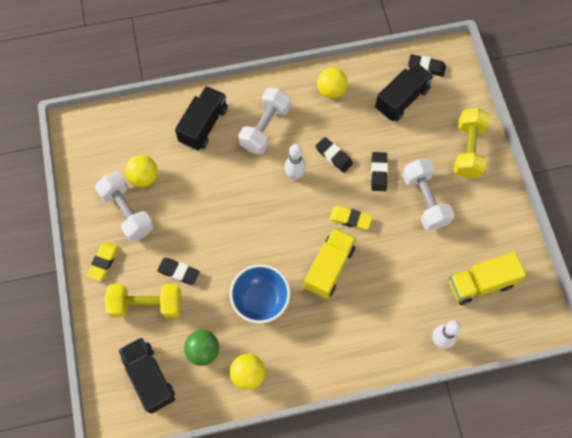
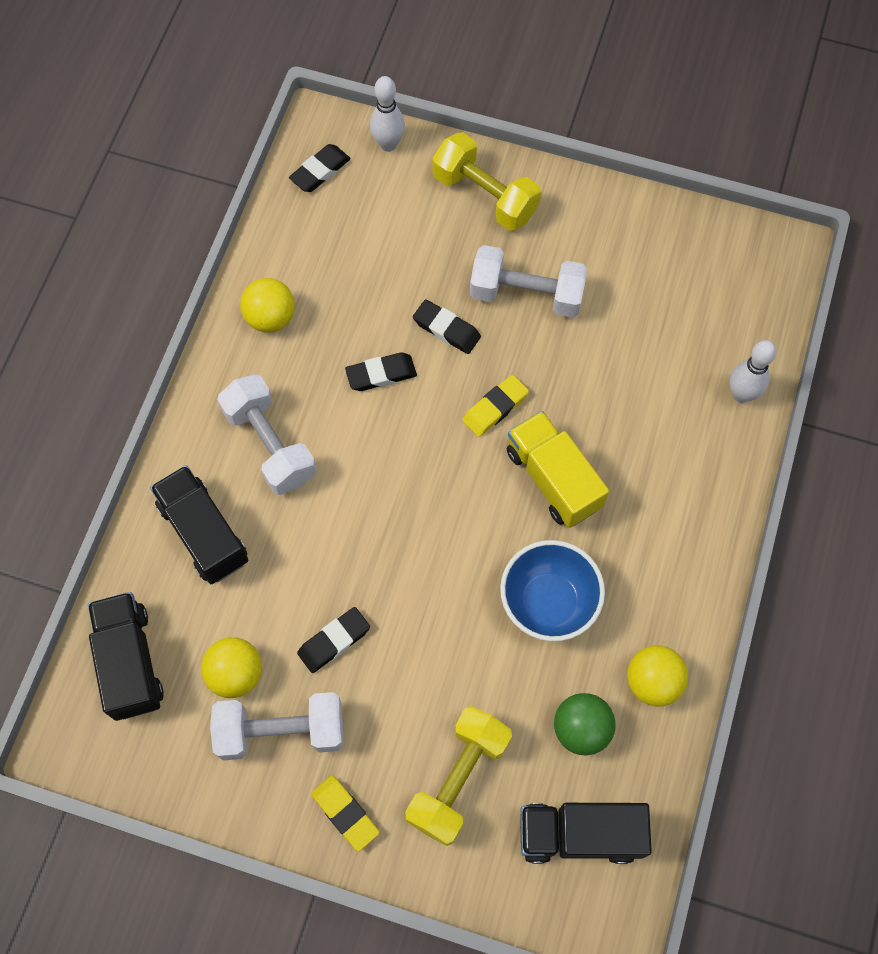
camera: 60 degrees left, 0 degrees up
black eraser [157,258,200,285] -> black eraser moved to [297,607,370,673]
white bowling pin [284,144,306,180] -> white bowling pin moved to [370,76,405,152]
black truck [375,63,434,121] -> black truck moved to [88,592,164,721]
yellow truck [449,252,526,305] -> none

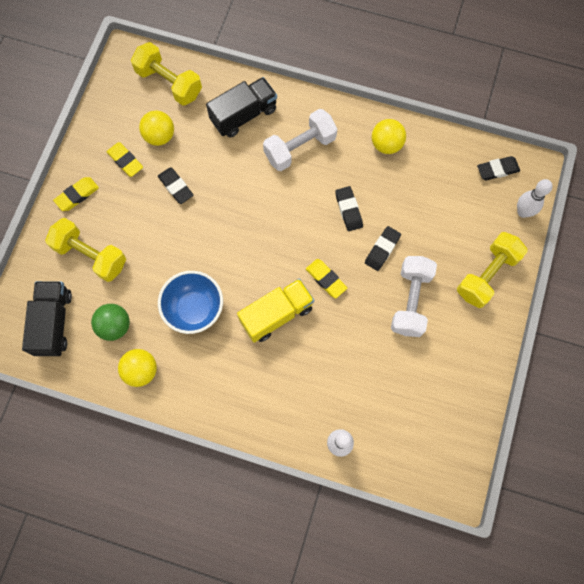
camera: 90 degrees right, 5 degrees up
black truck [88,592,164,721] -> yellow dumbbell [131,42,202,106]
white dumbbell [210,692,343,761] -> yellow eraser [107,142,143,177]
black eraser [289,144,351,192] -> black eraser turned 60 degrees counterclockwise [477,156,520,180]

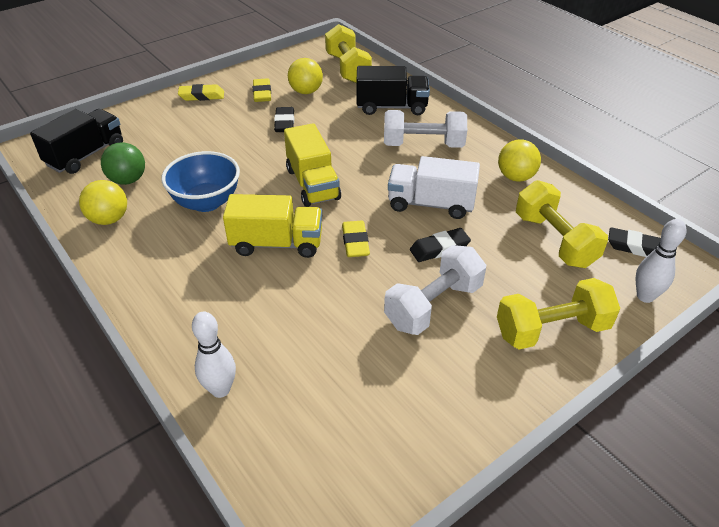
camera: 35 degrees right, 30 degrees down
yellow dumbbell [45,218,126,282] -> yellow dumbbell moved to [516,180,608,268]
black eraser [335,186,363,231] -> white truck [388,156,480,219]
none -> yellow truck [284,123,341,207]

